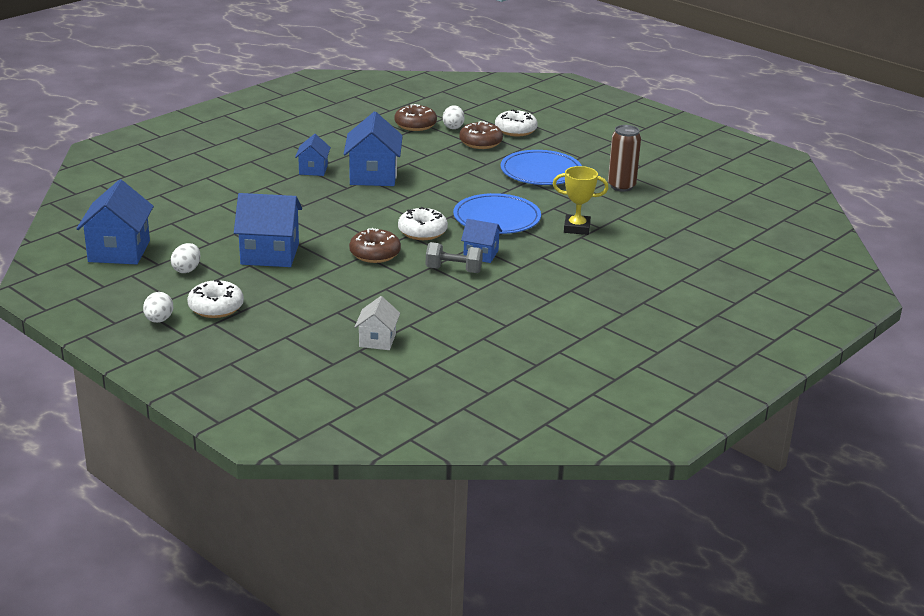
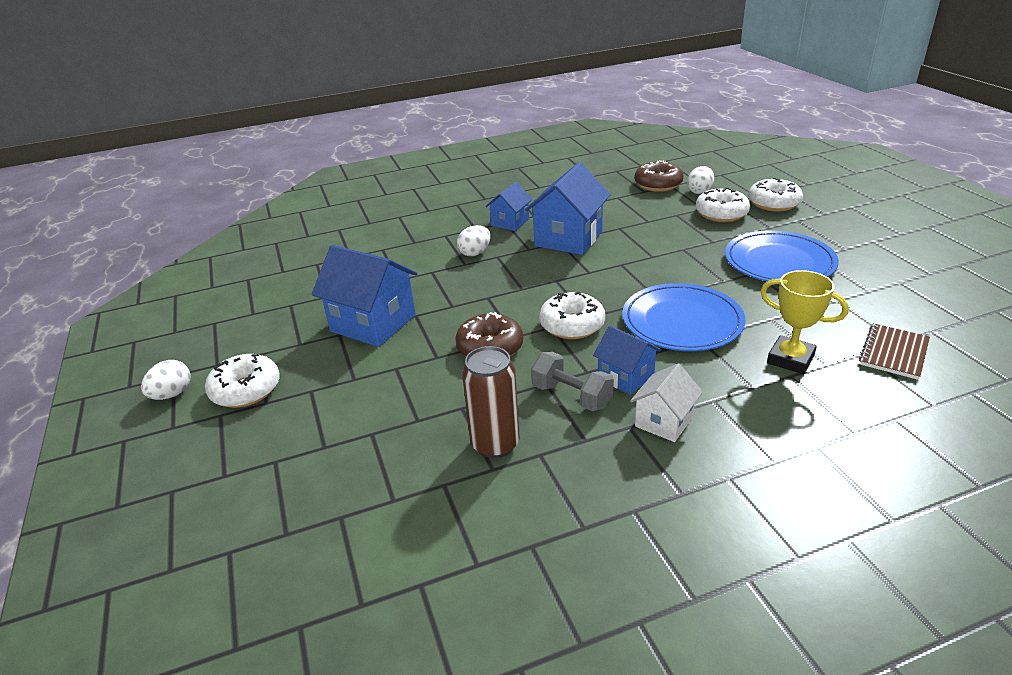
camera: 30 degrees right, 5 degrees up
blue house [76,179,154,264] -> none
white egg [171,243,201,273] -> white egg moved to [457,225,491,256]
white house [355,296,400,350] -> white house moved to [630,363,703,442]
brown donut [459,121,503,149] -> white donut [696,188,750,222]
brown can [608,125,641,192] -> brown can moved to [462,346,520,458]
none -> brown notebook [859,324,930,380]

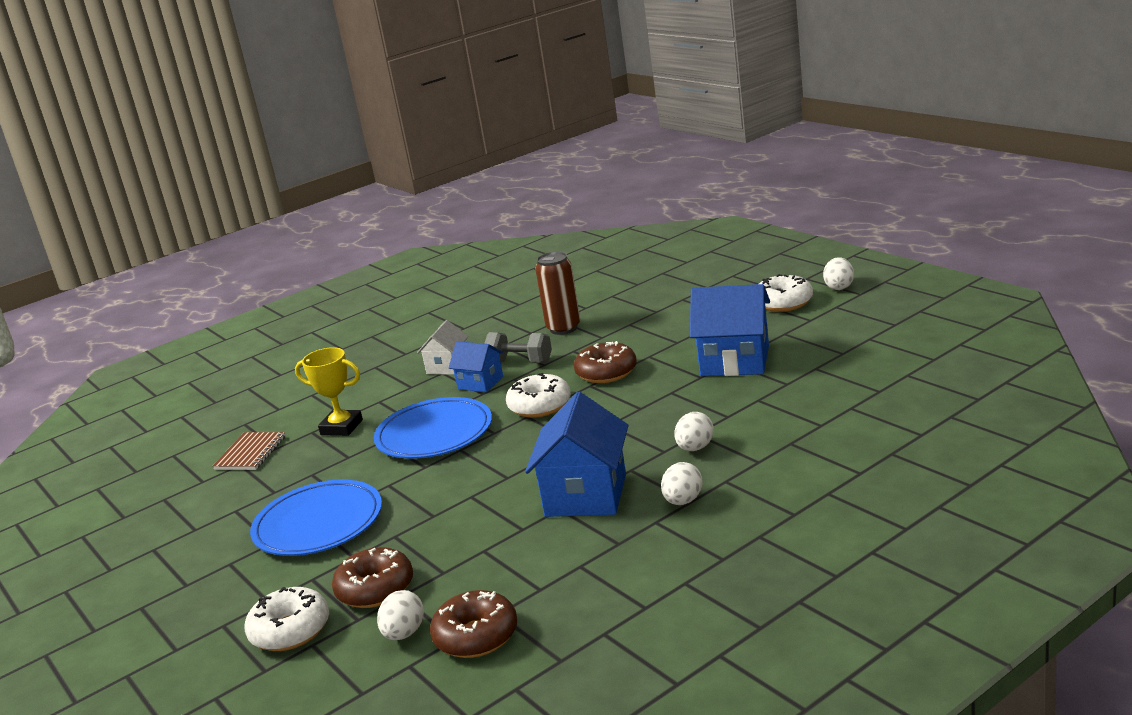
camera: 165 degrees right, 10 degrees down
blue house [486,182,532,231] -> white egg [661,462,703,505]
white donut [696,188,750,222] -> brown donut [332,547,413,608]

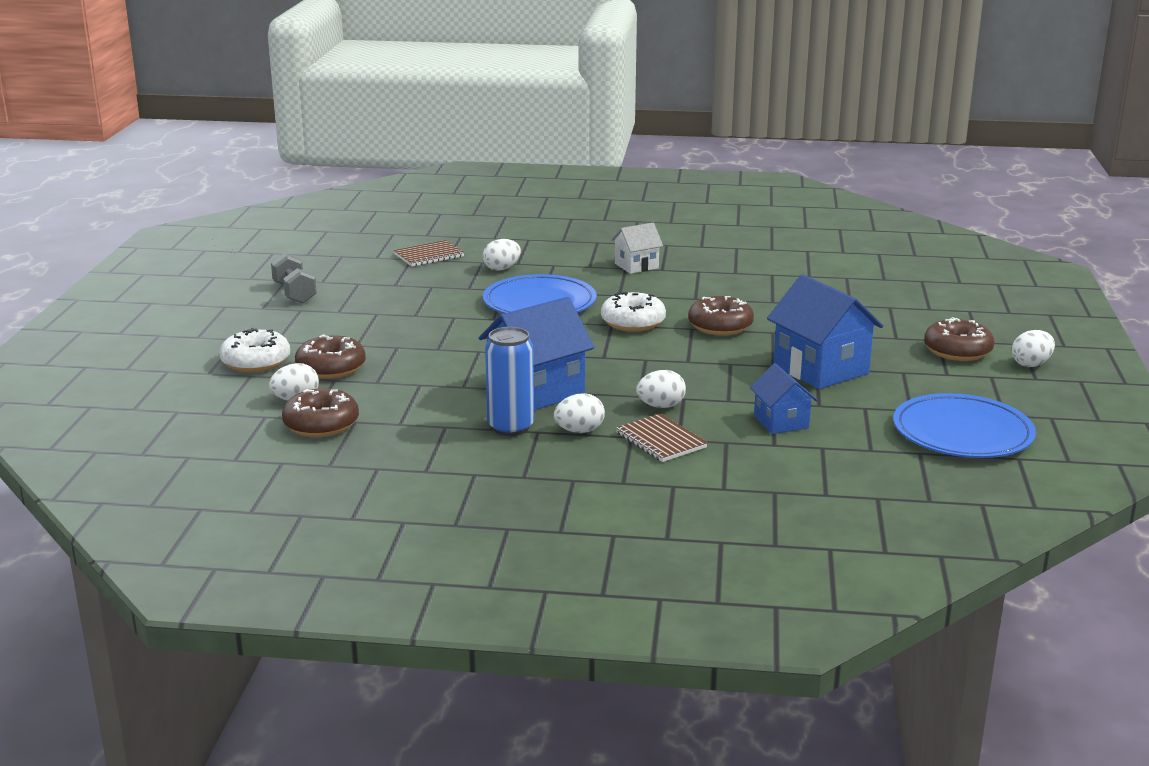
camera: 40 degrees right, 0 degrees up
blue plate [250,480,382,556] -> blue plate moved to [893,393,1036,458]
yellow trophy [295,347,363,436] -> white egg [483,239,521,271]
blue house [449,341,503,392] -> blue house moved to [750,363,817,434]
grey dumbbell [484,332,552,363] -> grey dumbbell moved to [271,253,317,304]
brown can [535,252,580,335] -> none
white donut [759,274,813,312] -> brown donut [924,317,994,361]
none -> blue can [485,327,534,436]
none -> brown notebook [616,413,708,462]

